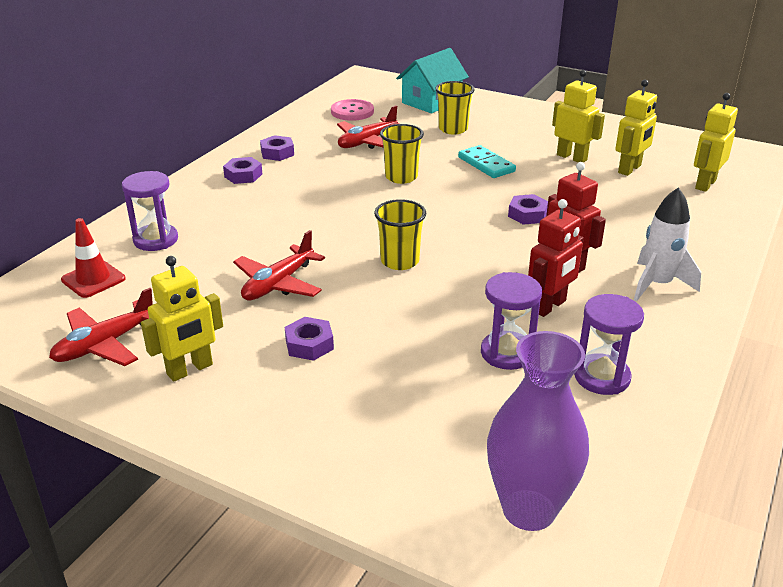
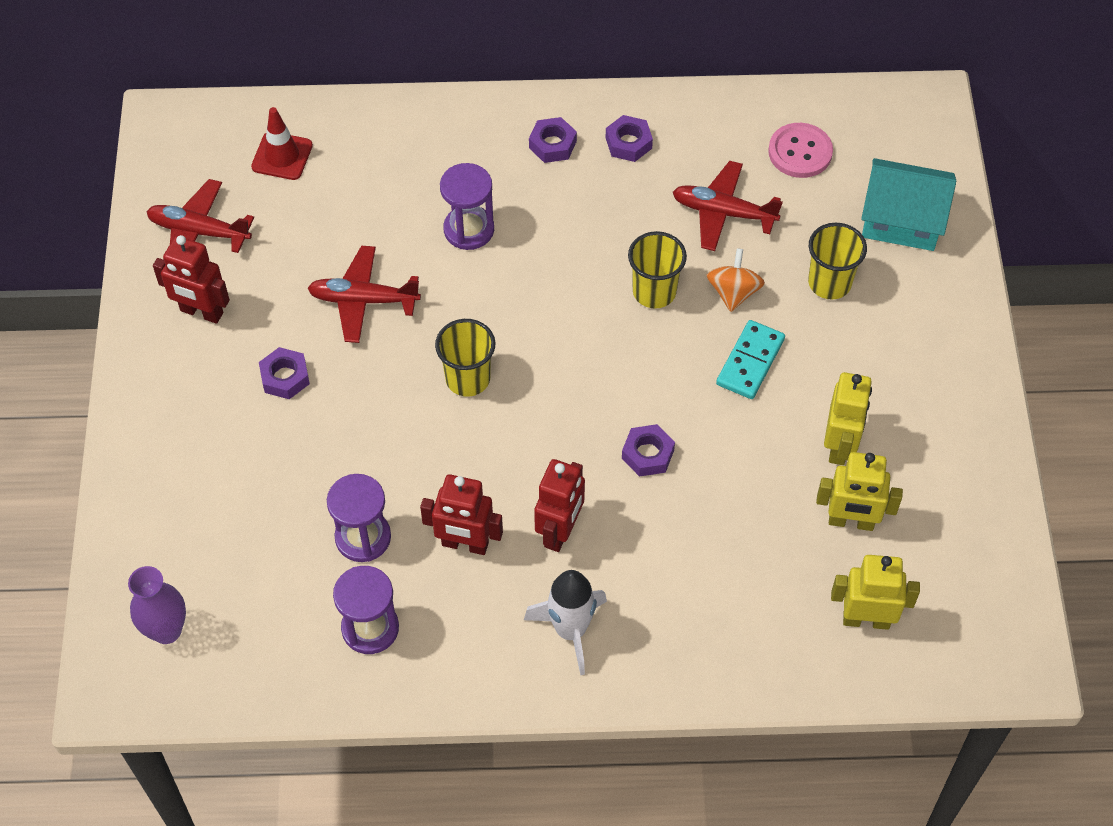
camera: 60 degrees right, 25 degrees up
purple hourglass [122,171,178,251] -> purple hourglass moved to [440,163,494,250]
yellow robot [141,256,223,382] -> red robot [153,235,230,324]
purple vase [487,331,589,531] -> purple vase [128,566,186,644], size x0.65
none -> orange spinning top [706,248,765,312]

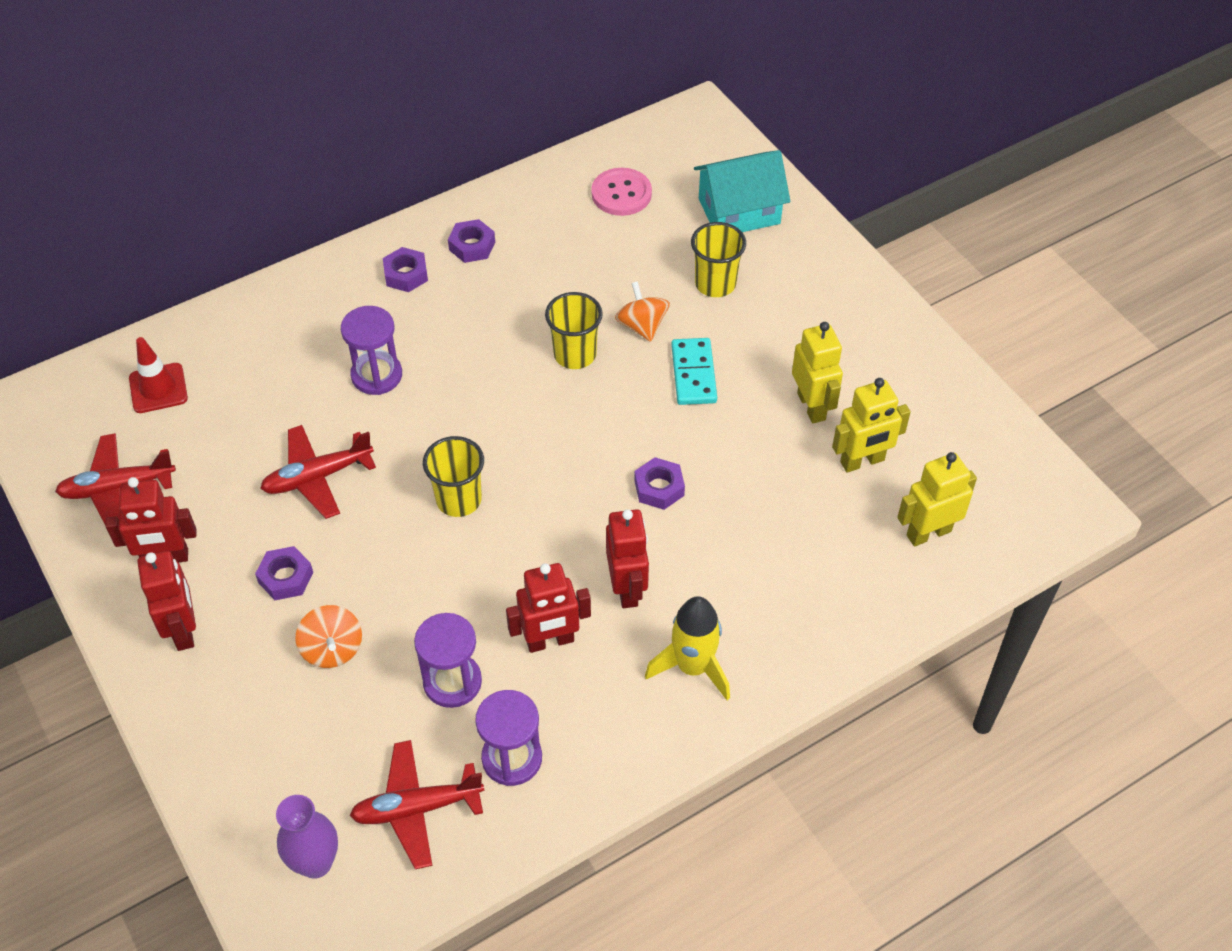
camera: 30 degrees left, 5 degrees down
white rocket [524,570,607,675] -> yellow rocket [645,596,730,700]
red plane [673,161,783,251] -> red plane moved to [349,740,484,869]
none -> red robot [138,551,196,651]
none -> orange spinning top [295,605,362,668]

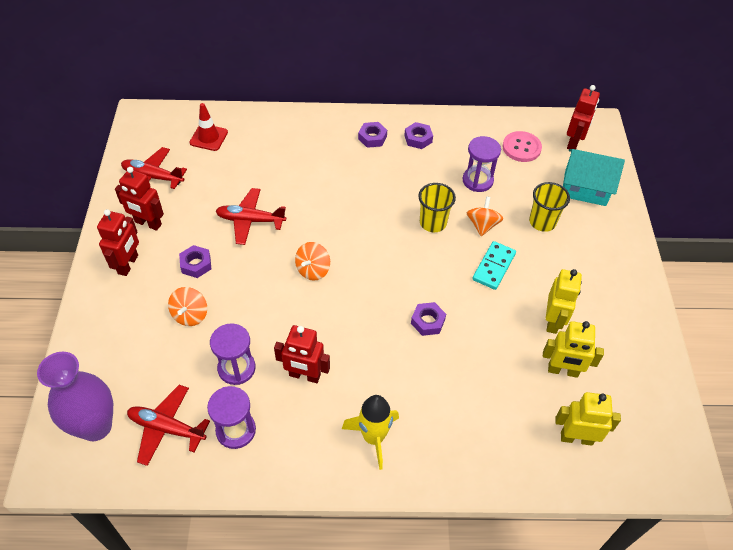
camera: 30 degrees right, 0 degrees up
purple vase [276,795,338,879] -> purple vase [37,352,113,441], size x1.54
purple hourglass [341,306,402,395] -> purple hourglass moved to [462,136,501,192]
yellow cup [423,436,484,517] -> orange spinning top [295,242,330,281]
red robot [606,509,649,608] -> red robot moved to [567,85,600,149]

